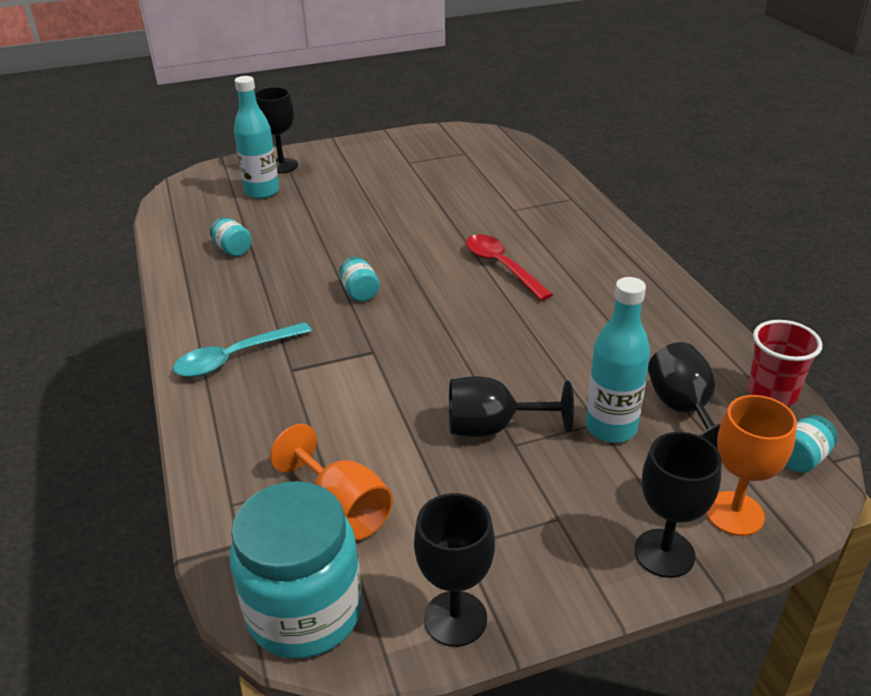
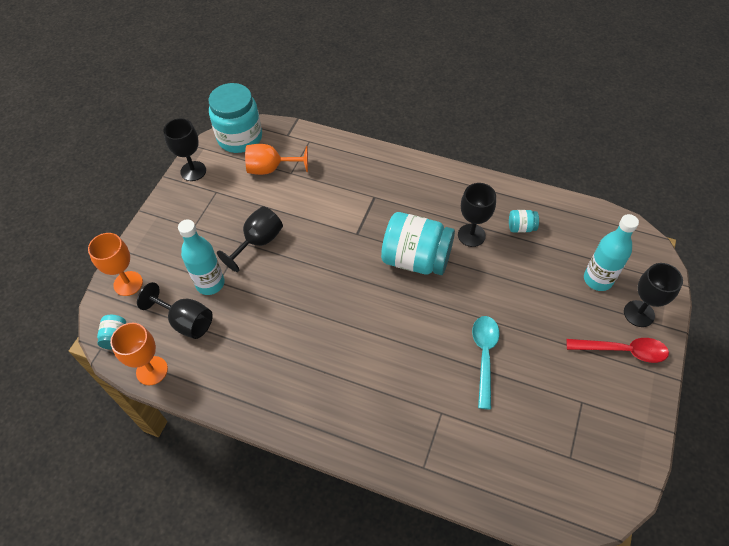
camera: 130 degrees right, 20 degrees up
turquoise spoon [173,322,312,377] -> turquoise spoon moved to [472,316,500,409]
turquoise jar [340,257,380,302] -> turquoise jar [381,212,455,275], size x2.31
red spoon [466,235,553,301] -> red spoon moved to [566,338,669,363]
black goblet [634,432,722,578] -> black goblet moved to [458,183,496,247]
red cup [747,320,822,406] -> orange goblet [110,323,168,385]

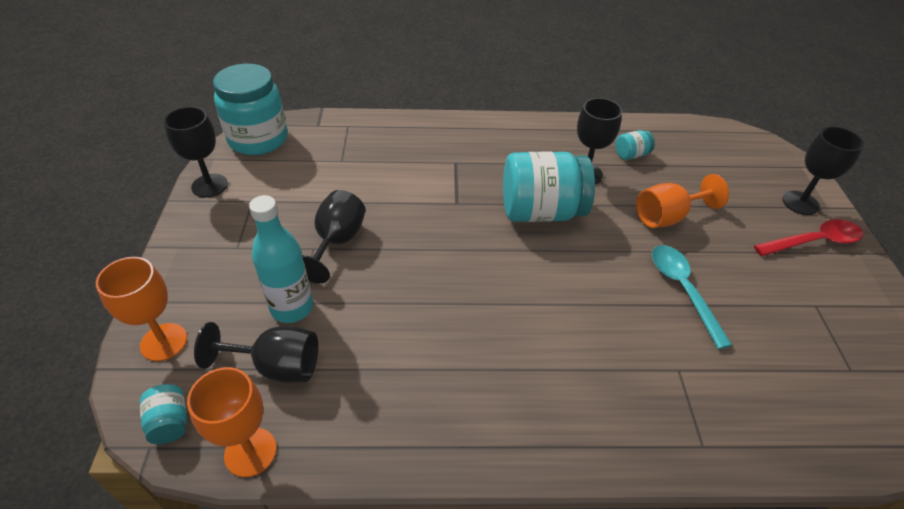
camera: 25 degrees left, 10 degrees down
orange goblet [245,144,308,175] -> orange goblet moved to [636,174,729,228]
turquoise bottle [584,214,639,291] -> none

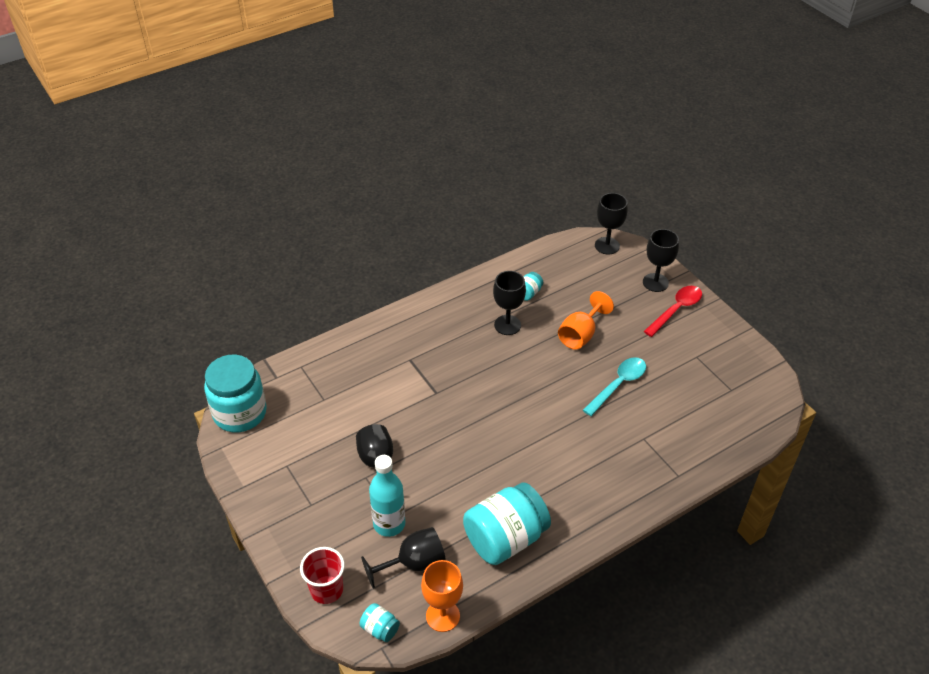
camera: 30 degrees left, 0 degrees up
orange goblet [96,257,187,361] -> red cup [300,547,345,604]
black goblet [164,106,228,198] -> black goblet moved to [595,193,628,255]
turquoise jar [503,151,595,222] -> turquoise jar moved to [463,482,551,565]
turquoise spoon [652,245,732,349] -> turquoise spoon turned 90 degrees clockwise [583,357,646,416]

